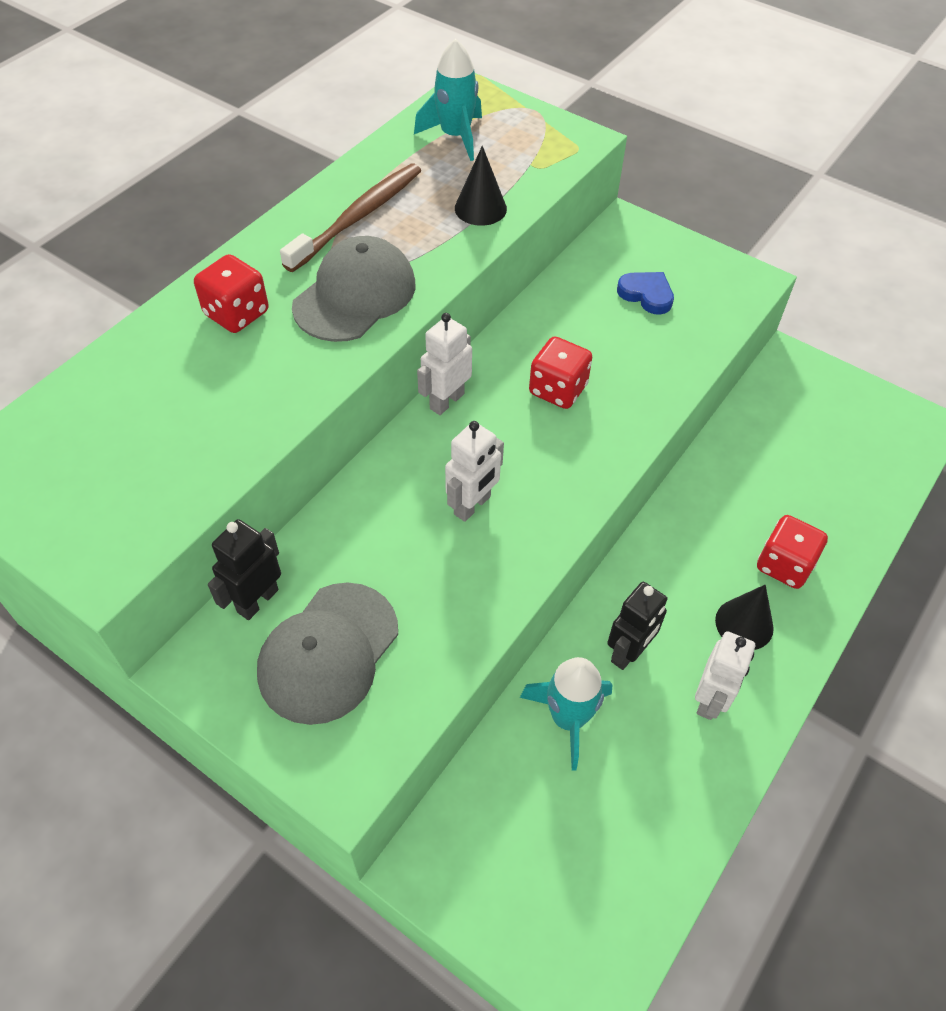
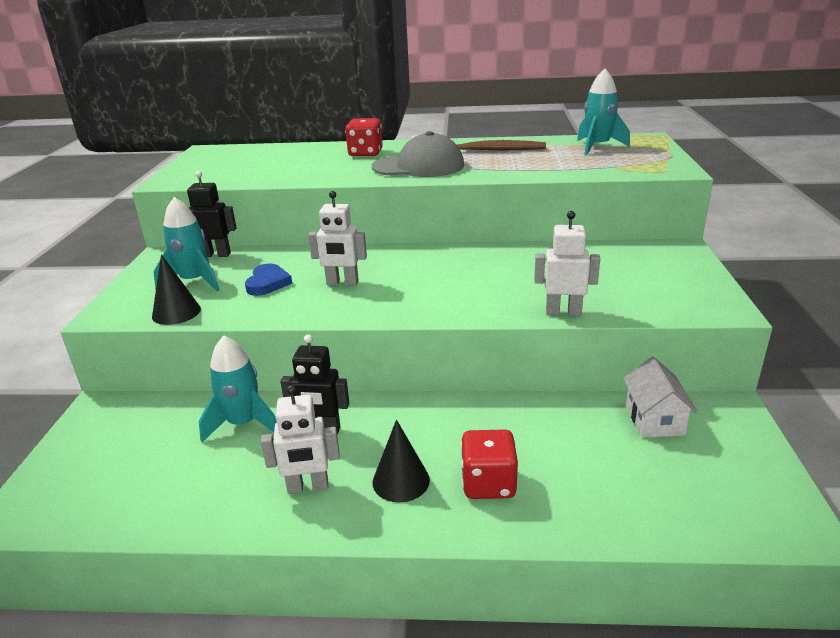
camera: 60 degrees right, 25 degrees down
grey cap [257,582,398,725] -> turquoise rocket [153,197,220,291]
white robot [417,313,472,415] -> white robot moved to [534,211,600,316]
black cone [455,146,507,226] -> black cone moved to [152,254,201,325]
red dice [529,336,592,409] -> none
blue heart [617,272,674,315] -> blue heart moved to [245,263,292,296]
none -> white house [623,357,698,438]

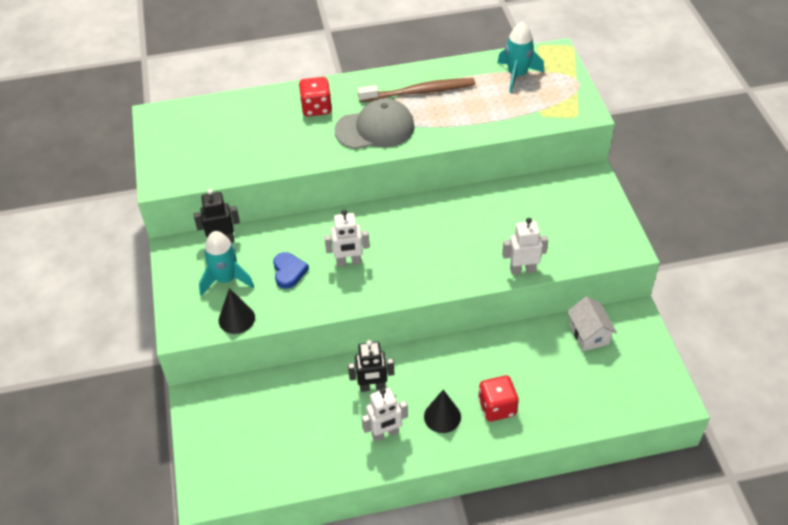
camera: 15 degrees left, 20 degrees up
turquoise rocket [199,336,277,442] -> none

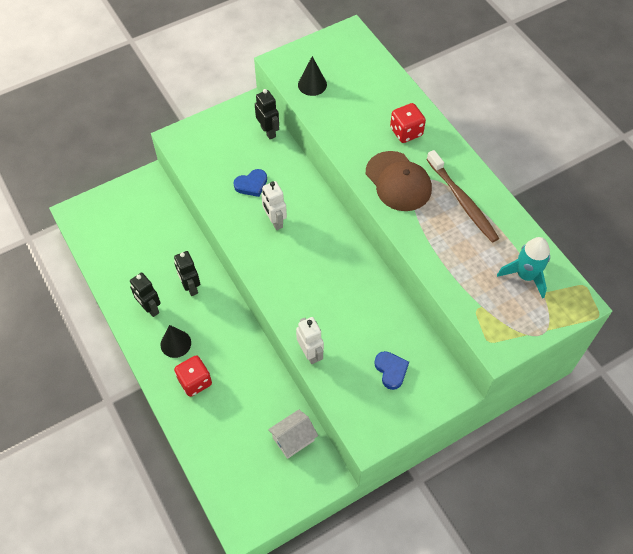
camera: 70 degrees right, 10 degrees up
turquoise rocket [199,231,254,296] -> none
black cone [219,288,255,334] -> black cone moved to [298,56,327,96]
grey cap [334,98,415,149] -> brown cap [366,151,432,211]
white robot [362,388,408,442] -> black robot [130,272,161,317]
none -> blue heart [374,351,409,390]

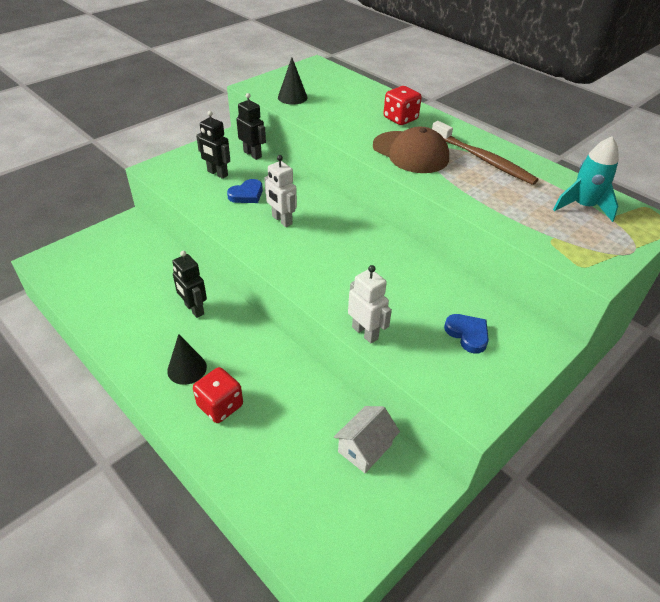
camera: 15 degrees left, 15 degrees down
black robot [130,272,161,317] -> black robot moved to [196,111,230,179]

